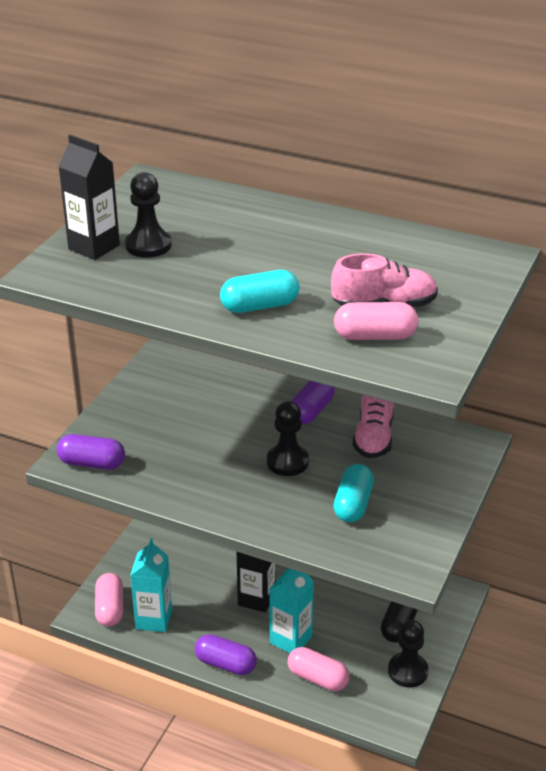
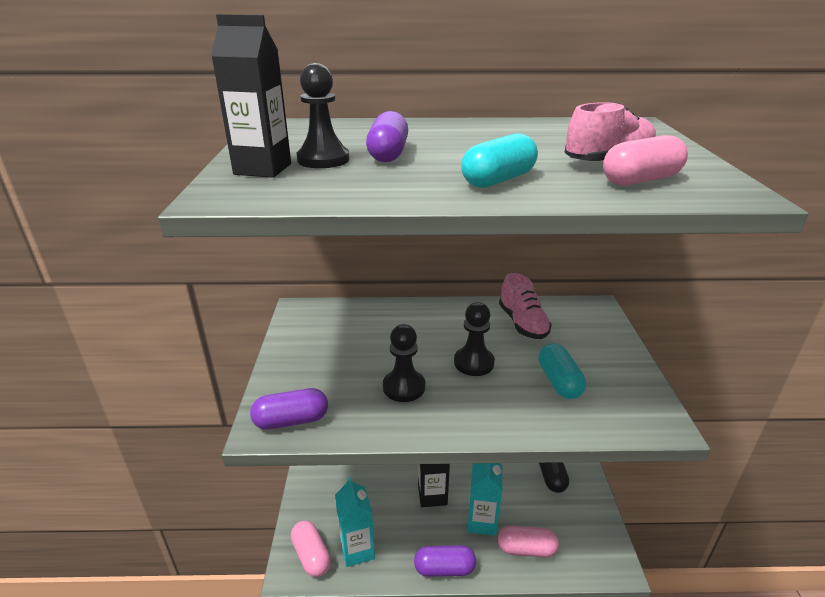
camera: 25 degrees left, 5 degrees down
purple capsule [291,381,335,425] -> purple capsule moved to [366,111,408,162]
black pawn [388,620,429,688] -> black pawn moved to [383,324,425,402]

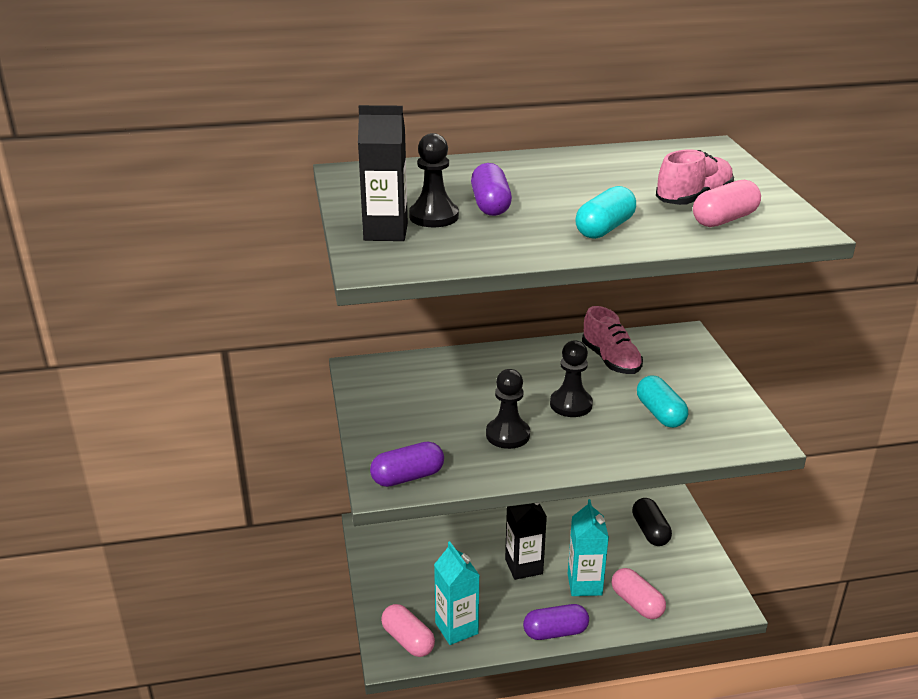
camera: 10 degrees left, 0 degrees up
pink capsule [498,526,559,557] -> pink capsule turned 60 degrees clockwise [612,568,666,619]

